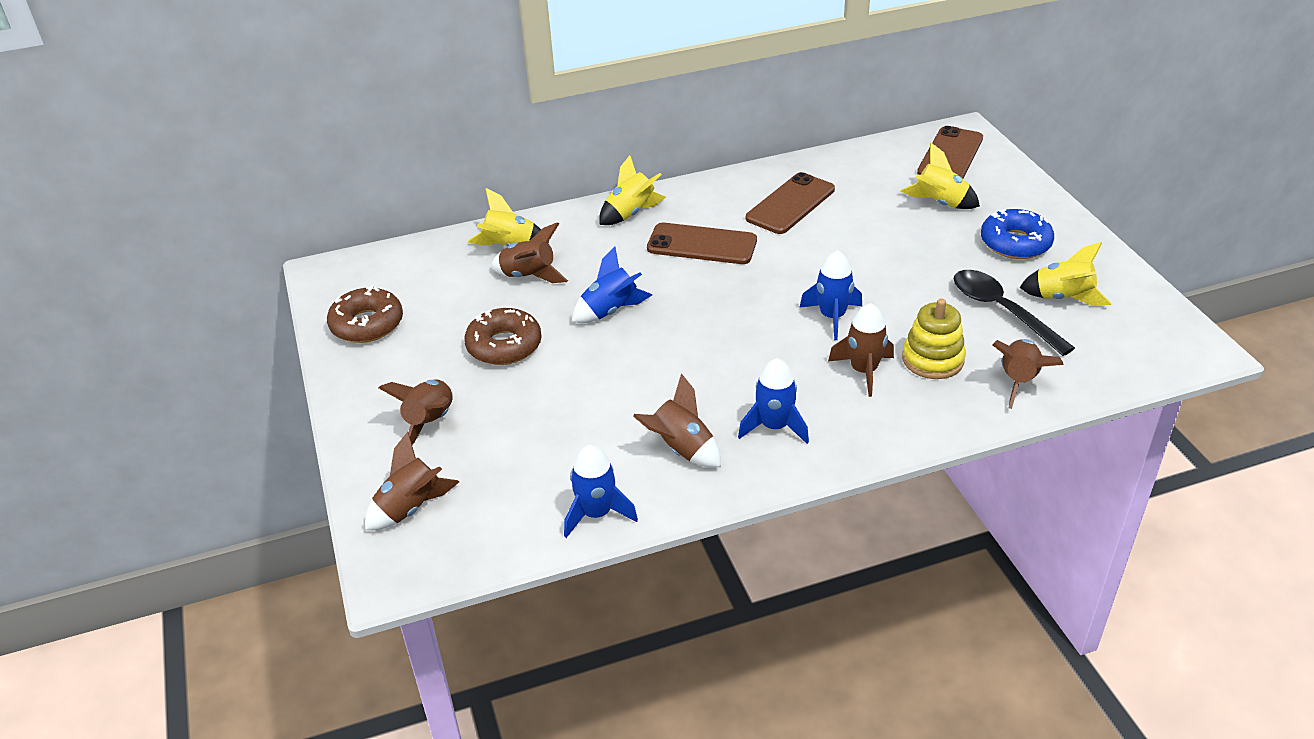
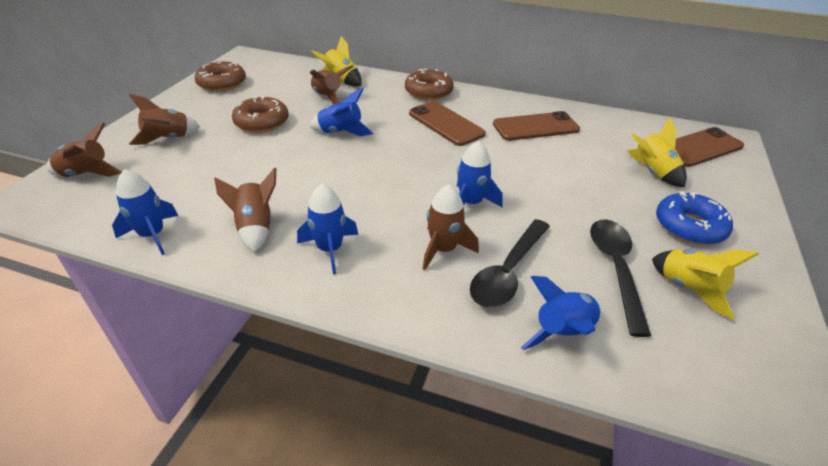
camera: 35 degrees right, 0 degrees up
yellow rocket [599,155,666,225] -> brown donut [405,69,454,100]
yellow stacking toy [902,298,966,379] -> black spoon [470,219,550,307]
brown rocket [993,339,1063,409] -> blue rocket [521,276,601,350]

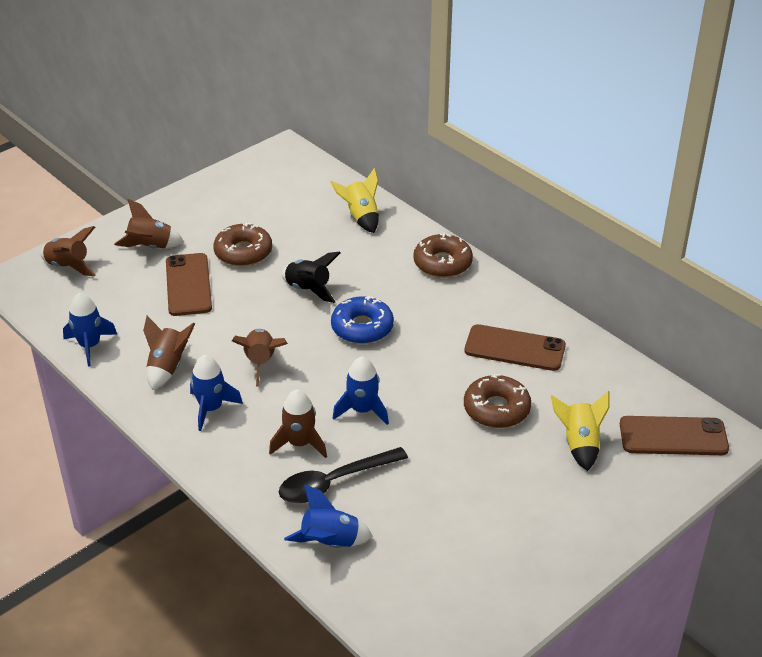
camera: 30 degrees right, 0 degrees up
brown donut [195,61,246,92] -> brown donut moved to [464,374,531,428]
brown rocket [310,65,354,104] -> brown rocket moved to [232,329,288,387]
blue rocket [310,88,374,136] -> black rocket [281,252,340,303]
brown phone [409,101,486,146] -> brown phone moved to [166,253,212,316]
black spoon [590,219,651,337] -> none
yellow rocket [652,249,759,320] -> none
blue donut [656,191,733,245] -> blue donut moved to [331,296,394,344]

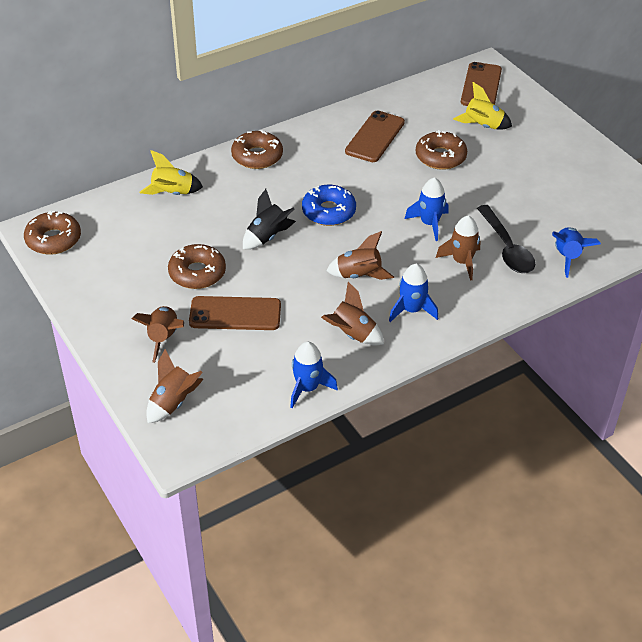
camera: 80 degrees left, 5 degrees up
none -> brown donut [24,211,81,255]

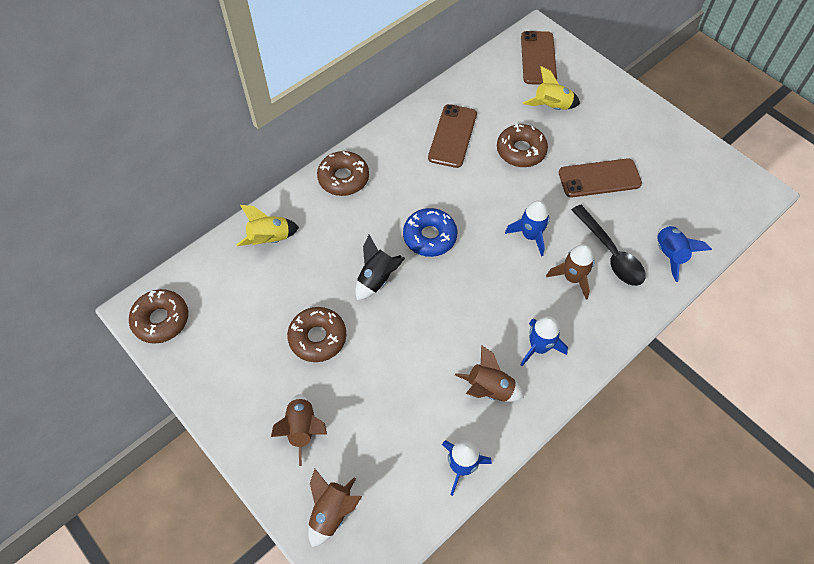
camera: 10 degrees left, 15 degrees up
brown phone [189,296,281,330] -> brown phone moved to [559,158,642,197]
brown rocket [327,231,394,280] -> none

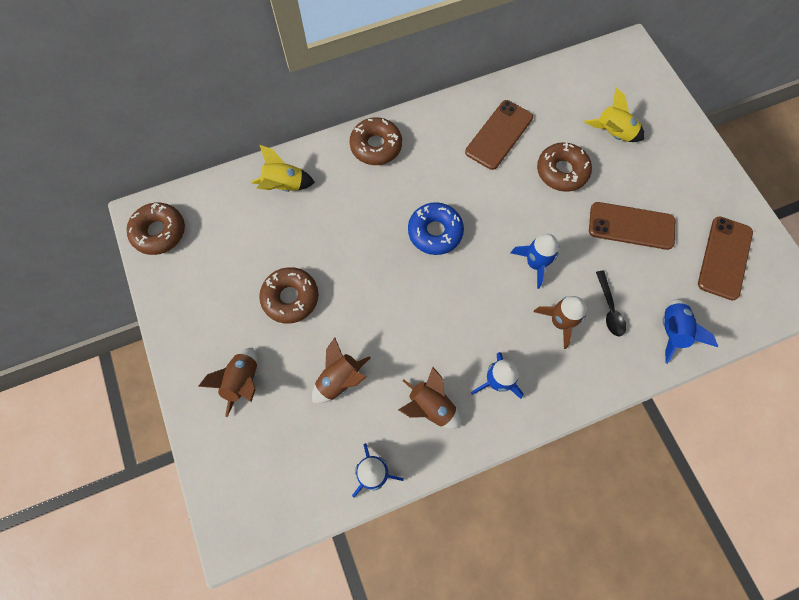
camera: 20 degrees right, 10 degrees up
brown rocket [308,469,362,547] -> brown rocket moved to [312,337,370,403]
black rocket [355,235,405,300] -> none
brown phone [521,31,557,85] -> brown phone moved to [698,216,753,300]
black spoon [571,205,646,286] -> black spoon [596,271,627,336], size x0.62

